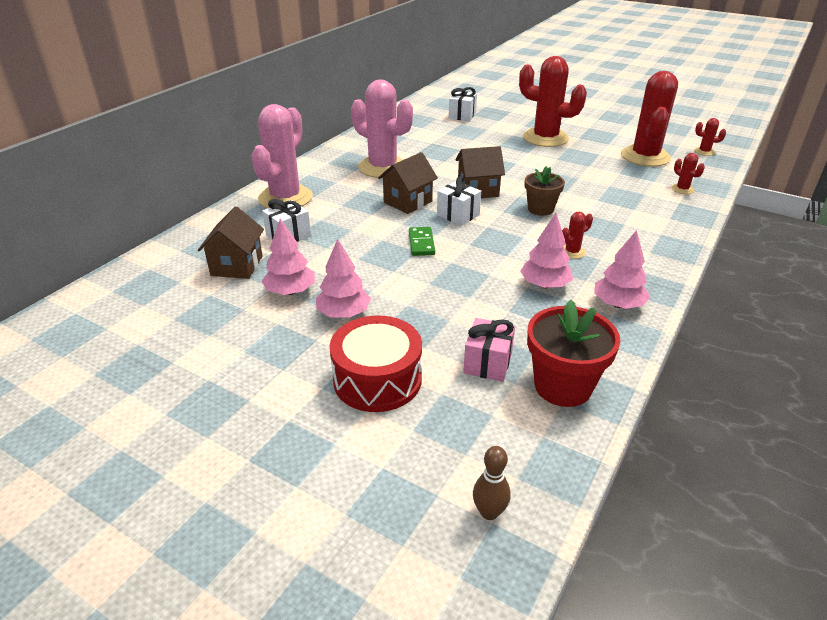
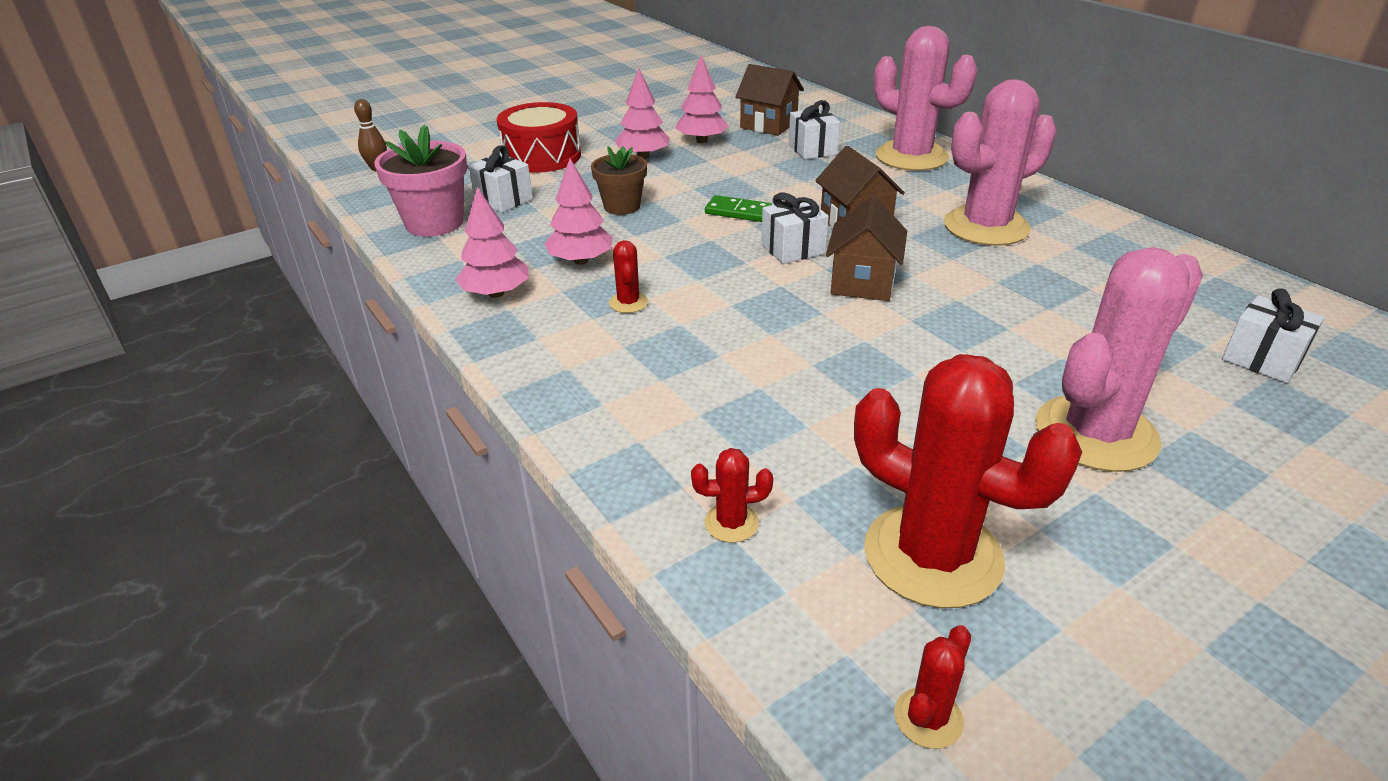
camera: 115 degrees right, 0 degrees up
pink gift [463,318,515,382] -> white gift [468,145,533,213]
red cactus [519,56,587,147] -> pink cactus [1036,247,1203,472]
brown flower pot [525,166,565,216] -> brown flower pot moved to [591,146,647,215]
red flower pot [527,300,621,407] -> pink flower pot [374,125,467,237]

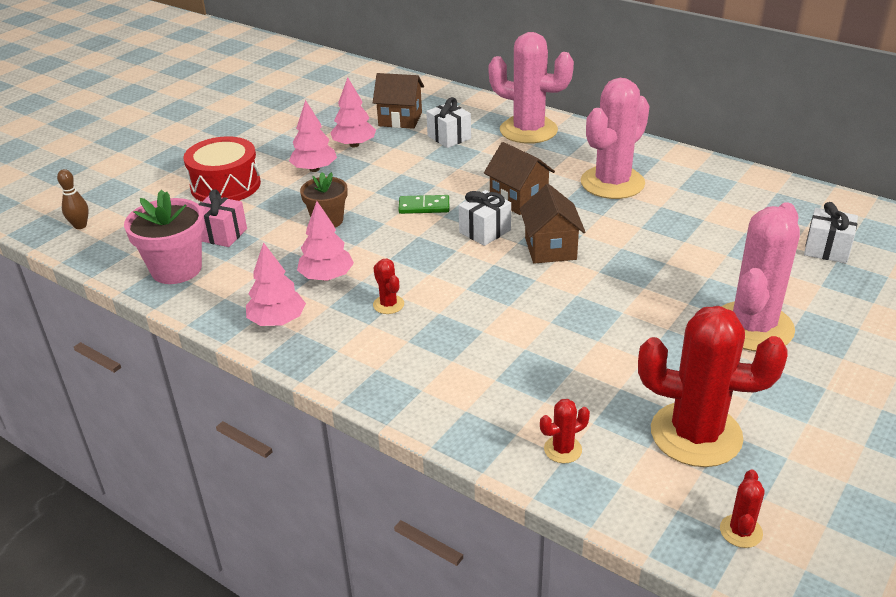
camera: 20 degrees left, 0 degrees up
white gift [468,145,533,213] -> pink gift [198,189,247,247]

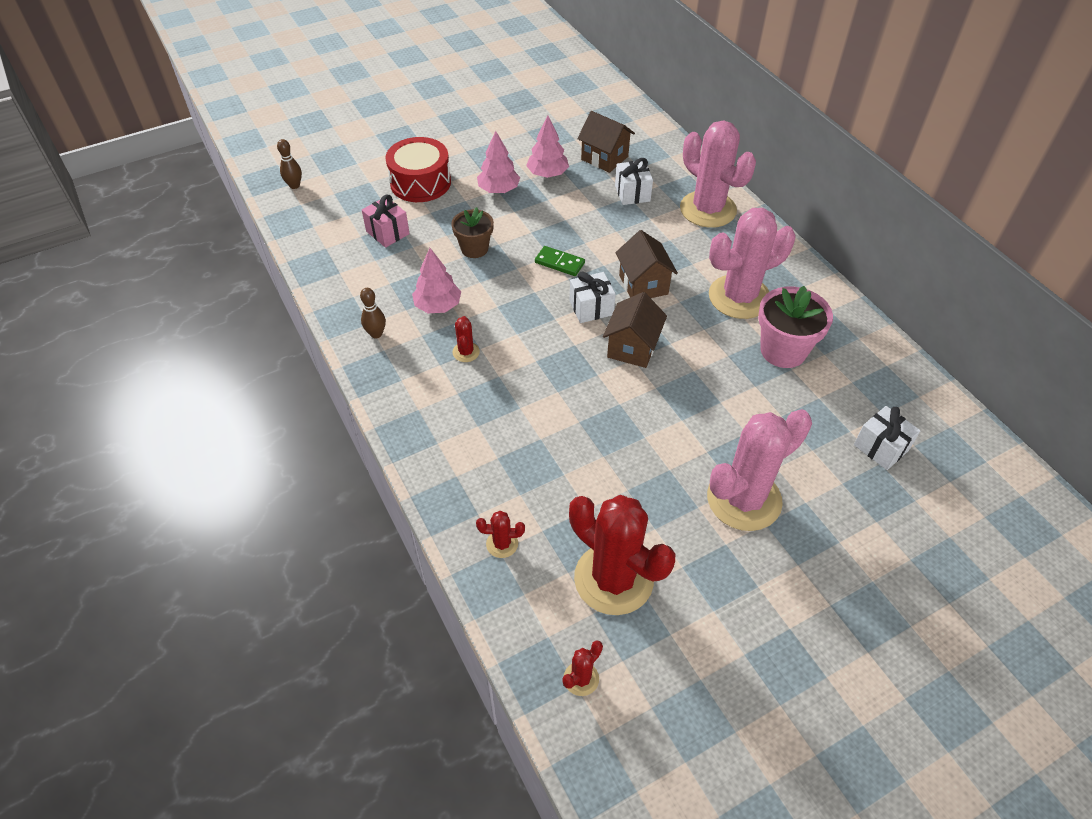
camera: 25 degrees right, 15 degrees up
pink flower pot [124,190,205,284] -> pink flower pot moved to [758,286,833,368]
pink tree [246,242,306,326] -> brown bowling pin [360,288,386,338]

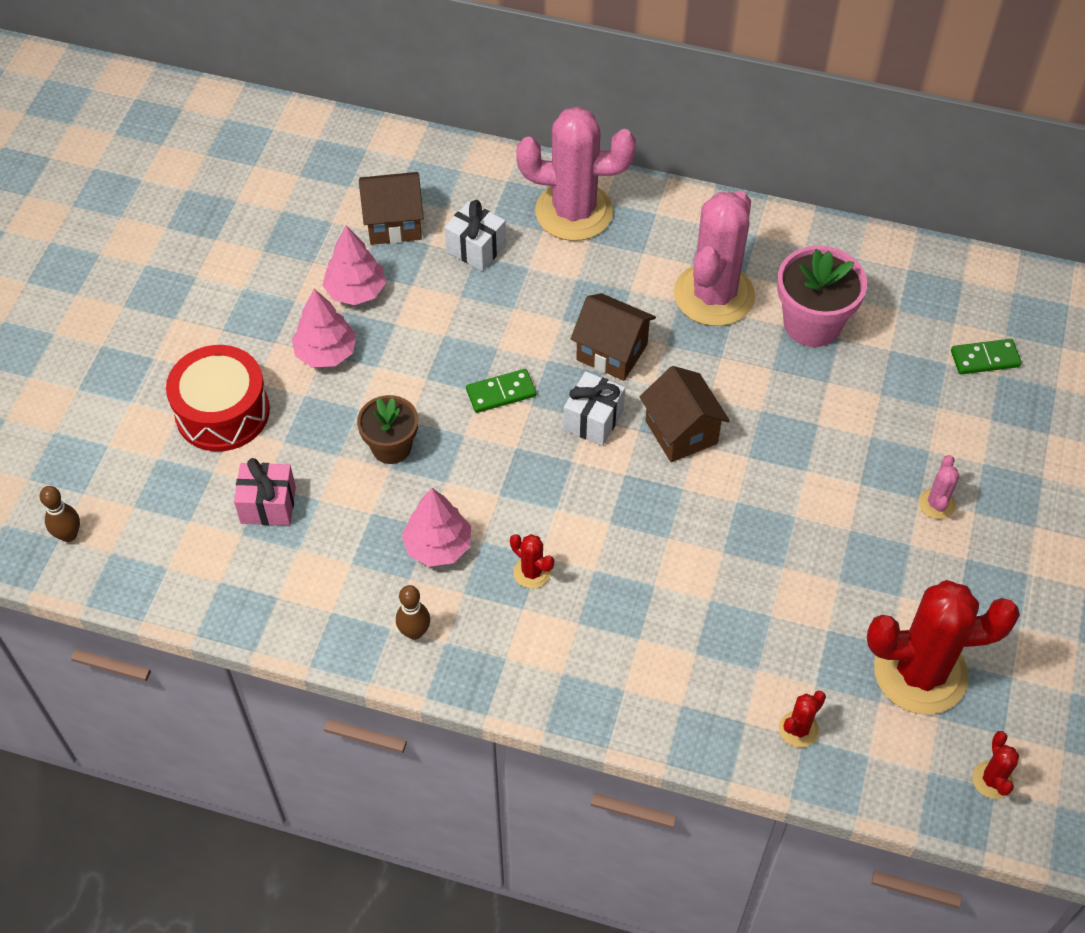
camera: 45 degrees left, 5 degrees up
pink cactus [707,409,812,531] -> pink cactus [919,455,959,519], size x0.42
white gift [854,406,921,470] -> green domino [951,339,1022,374]

